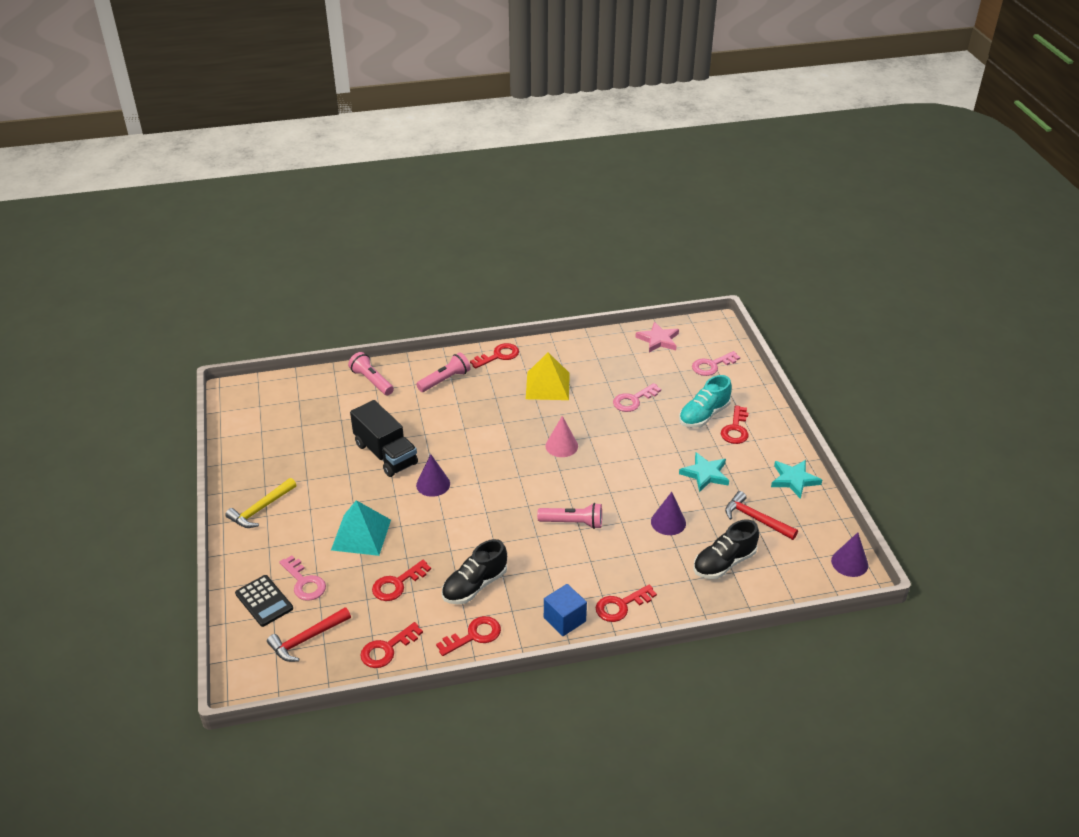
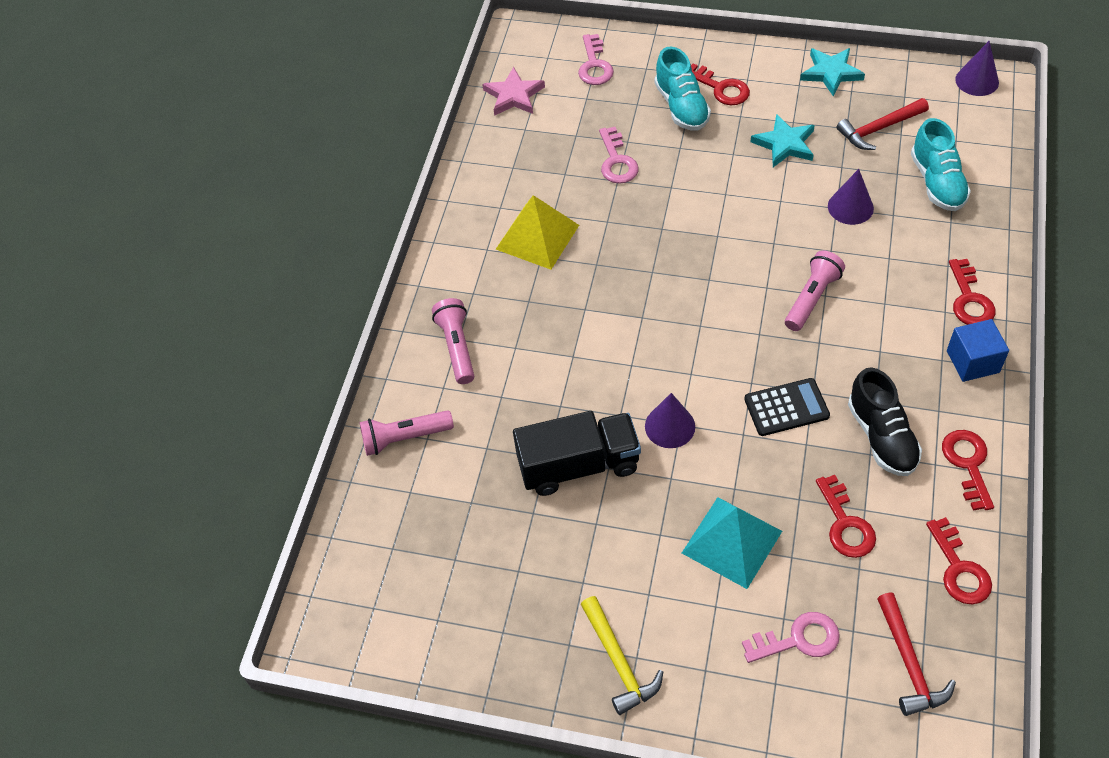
camera: 60 degrees left, 15 degrees up
black calculator [235,575,293,627] -> black calculator moved to [744,378,830,436]
red key [470,343,519,369] -> none
pink cone [545,416,578,457] -> none
black shoe [693,519,759,579] -> turquoise shoe [911,118,971,211]

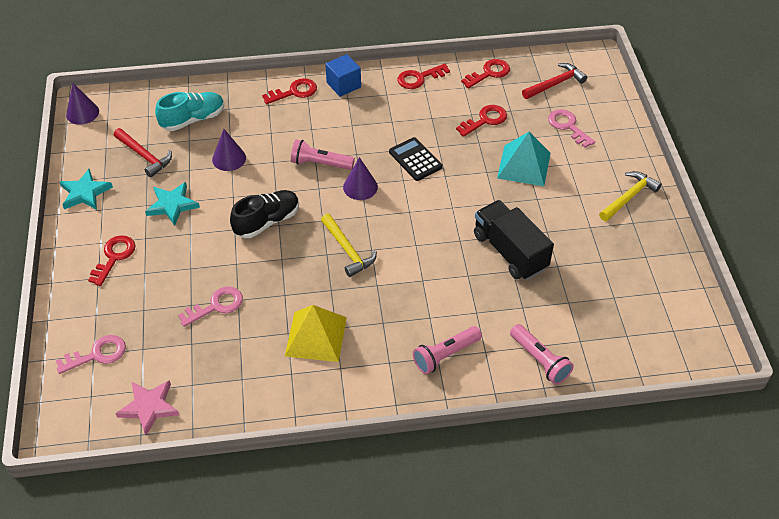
camera: 115 degrees left, 5 degrees down
purple cone [645,393,695,448] -> purple cone moved to [343,157,378,200]
turquoise shoe [655,46,711,131] -> none
black shoe [848,367,922,476] -> black shoe moved to [230,190,299,238]
none -> yellow hammer [321,214,377,277]

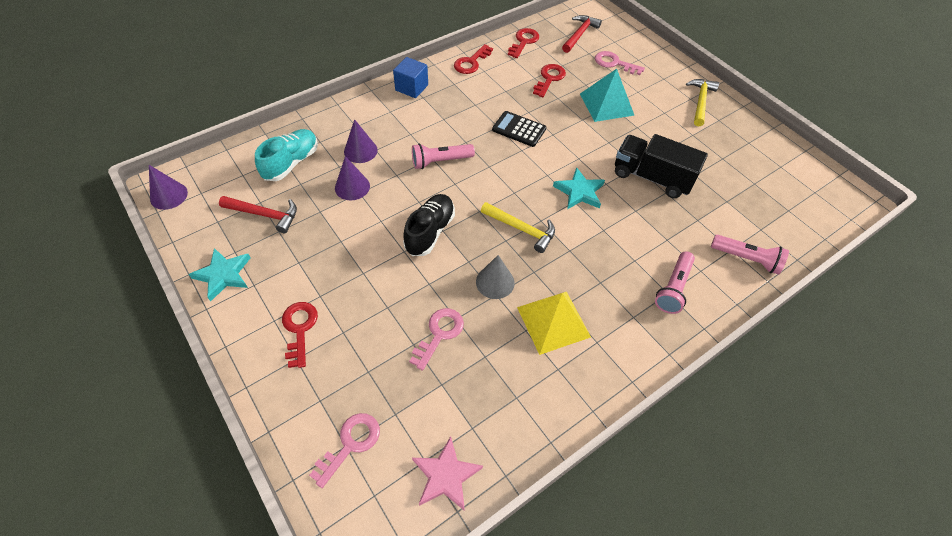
camera: 30 degrees left, 5 degrees up
turquoise star [145,182,200,226] -> turquoise star moved to [553,167,605,209]
red key [262,78,317,104] -> none
purple cone [343,157,378,200] -> purple cone moved to [344,119,378,163]
none -> grey cone [476,255,515,299]

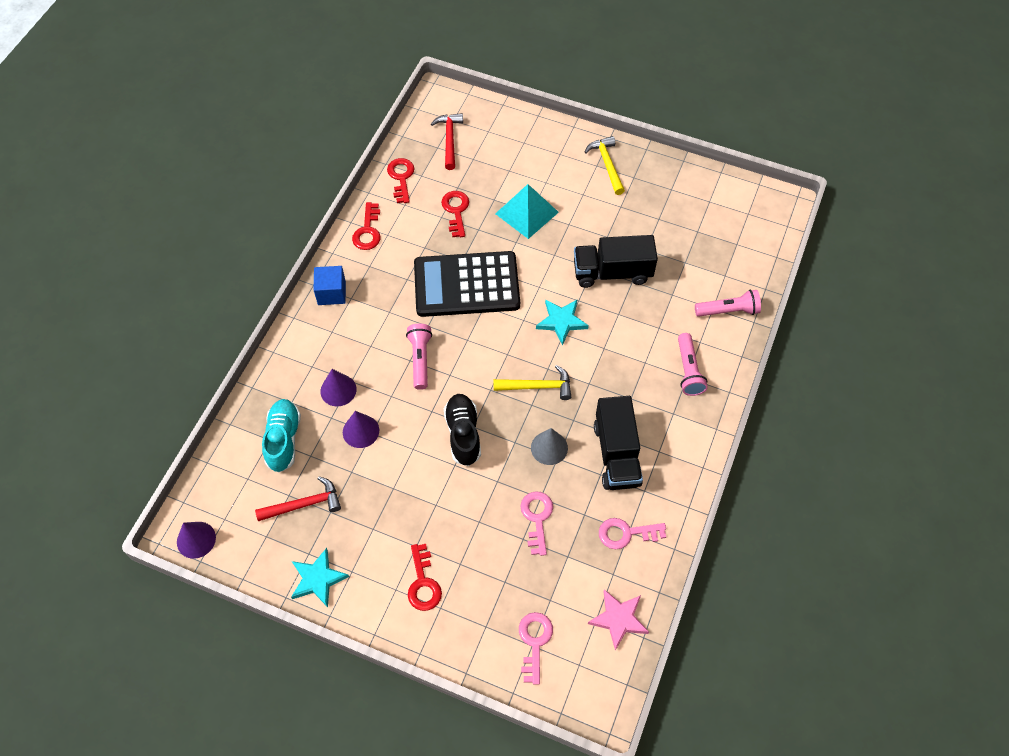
camera: 30 degrees left, 5 degrees up
red key [282,302,318,368] -> red key turned 150 degrees counterclockwise [408,544,442,611]
pink flashlight [412,144,475,169] -> pink flashlight turned 135 degrees clockwise [406,324,432,390]
black calculator [492,111,546,147] -> black calculator [414,251,520,317], size x2.04
yellow pyramid [517,292,591,355] -> black truck [594,396,643,490]
pink key [595,51,645,75] -> pink key moved to [599,518,666,549]

